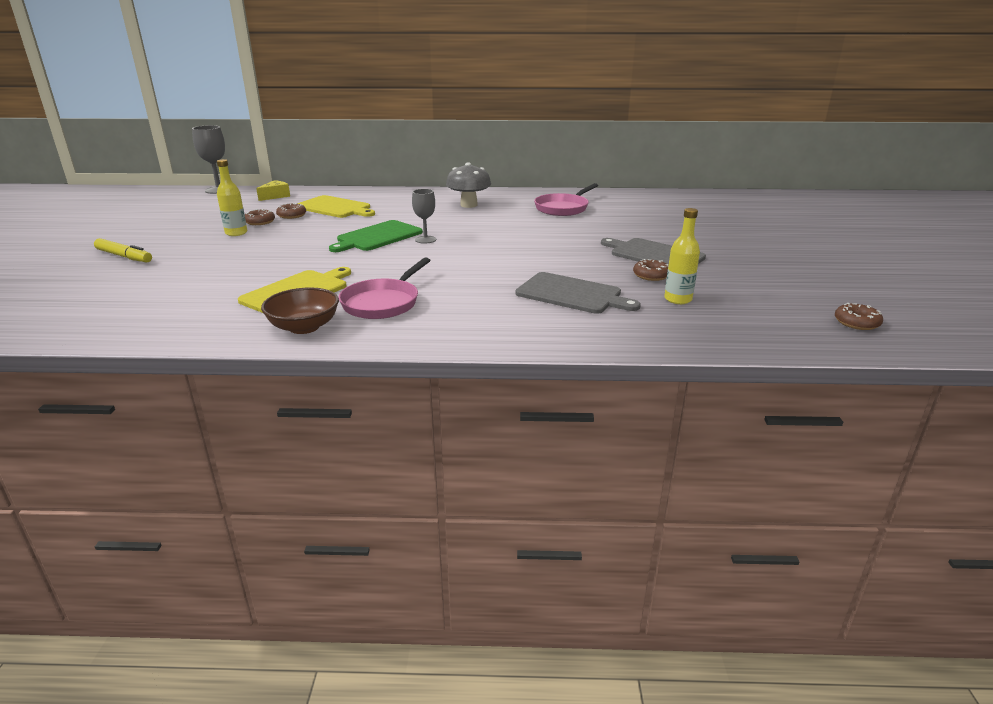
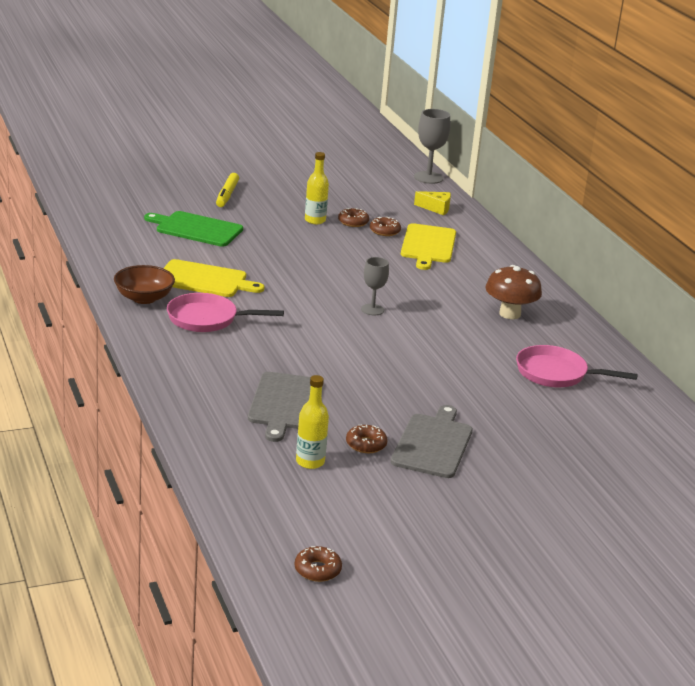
camera: 65 degrees right, 0 degrees up
green cutting board [329,220,423,252] -> green cutting board moved to [144,211,243,247]
grey mushroom [446,163,491,208] -> brown mushroom [486,265,542,319]

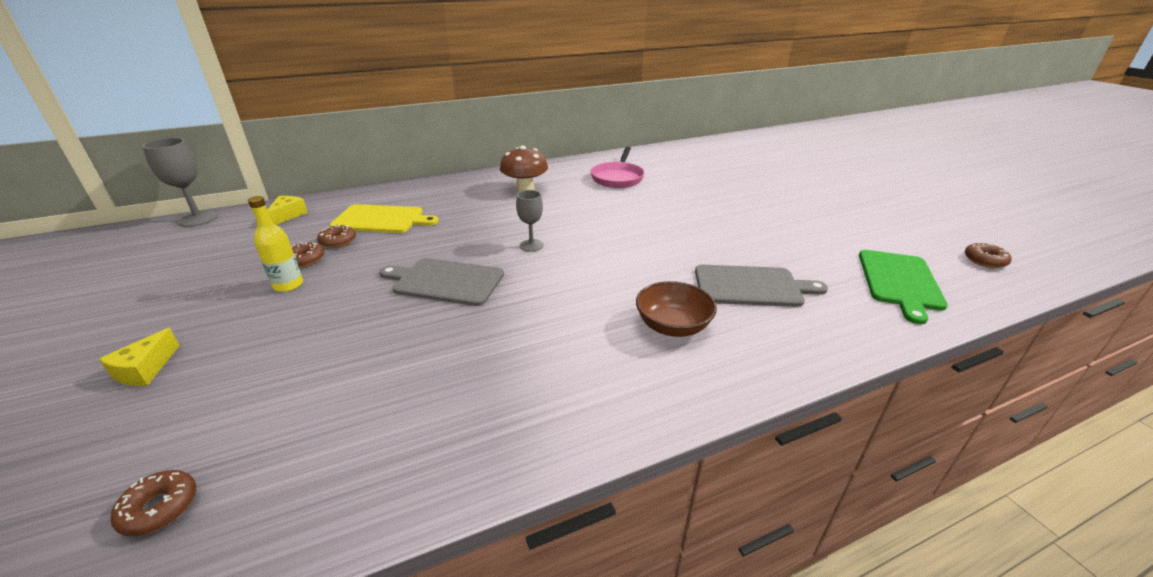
camera: 90 degrees left, 5 degrees up
brown bowl [114,265,175,304] -> brown bowl moved to [636,281,717,337]
green cutting board [144,211,243,247] -> green cutting board moved to [859,250,948,324]
yellow cutting board [163,259,264,297] -> none
pink pan [167,293,284,332] -> none
yellow marker [216,173,239,207] -> yellow cheese [99,328,180,386]
yellow bottle [296,375,329,469] -> none
brown donut [346,425,388,453] -> brown donut moved to [110,470,196,536]
grey cutting board [391,405,473,478] -> grey cutting board moved to [379,258,504,306]

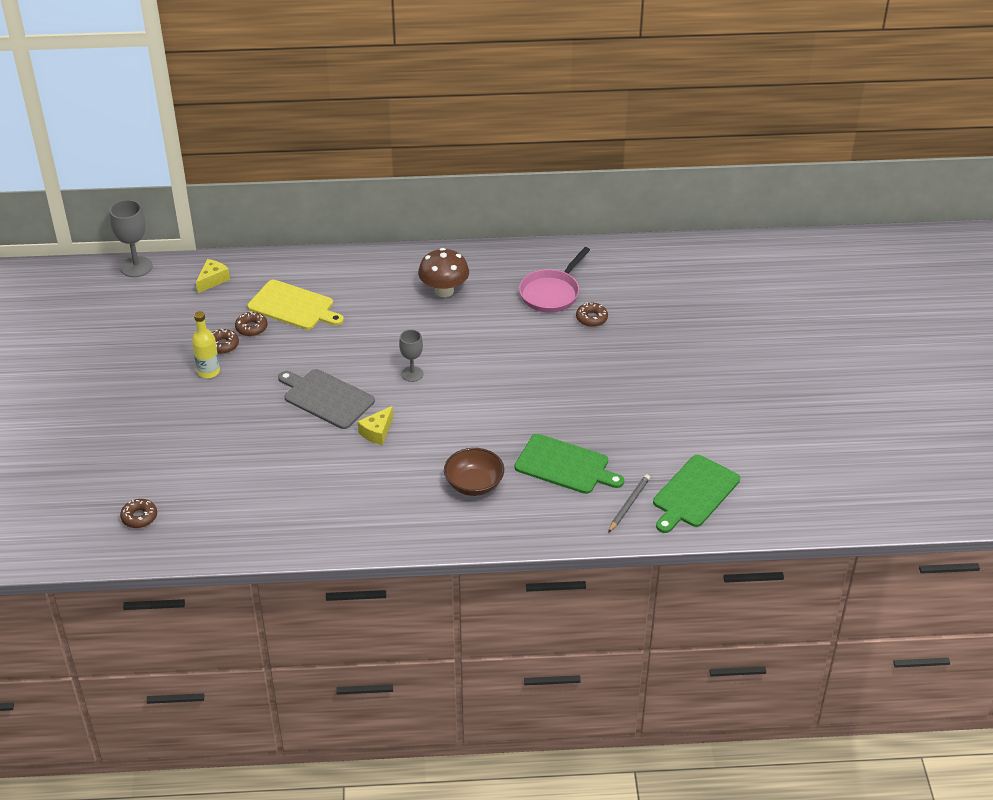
camera: 20 degrees right, 10 degrees up
yellow cheese [99,328,180,386] -> yellow cheese moved to [358,406,393,445]
grey cutting board [695,265,828,307] -> green cutting board [514,434,624,494]
brown donut [965,243,1012,268] -> brown donut moved to [576,303,608,327]
none -> grey pencil [608,474,650,533]

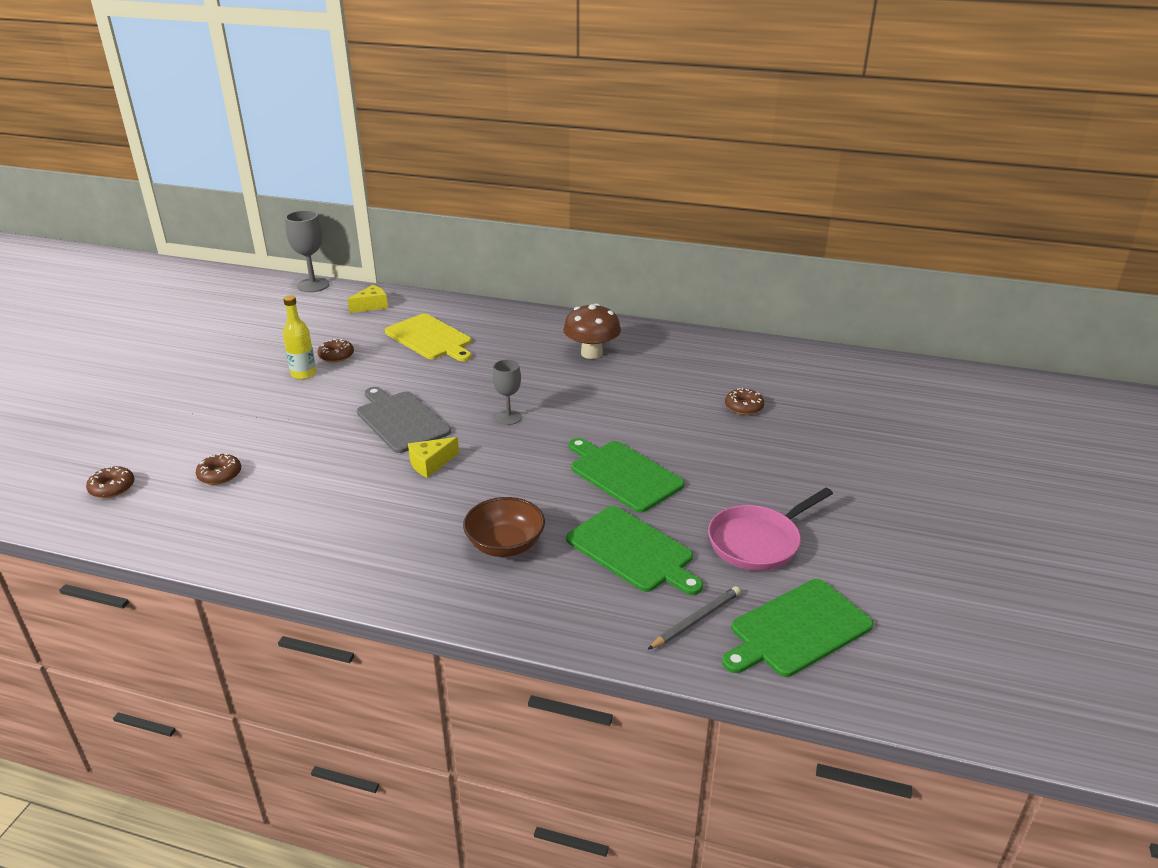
camera: 20 degrees right, 10 degrees down
brown donut [235,312,267,336] -> brown donut moved to [196,453,241,485]
pink pan [519,247,590,312] -> pink pan moved to [708,488,833,571]
none -> green cutting board [569,438,685,512]

